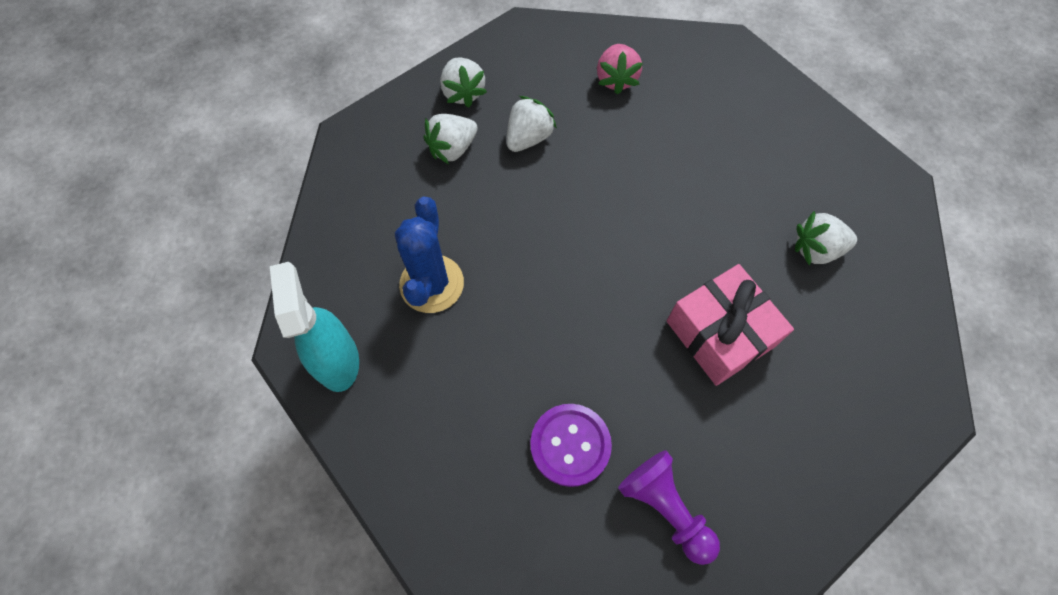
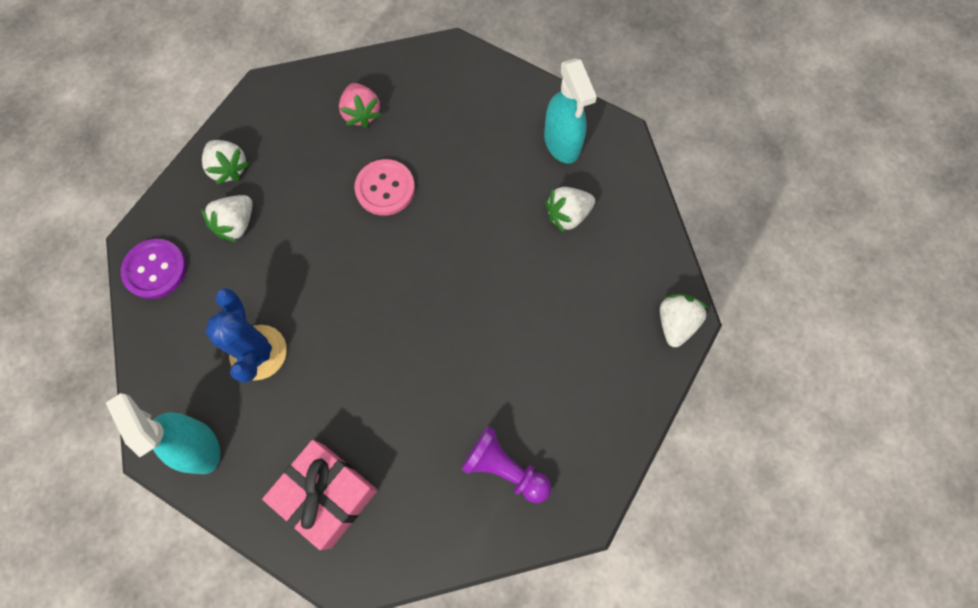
camera: 20 degrees left, 5 degrees up
white strawberry [507,96,557,152] -> white strawberry moved to [660,294,709,347]
purple button [530,404,612,487] -> purple button moved to [121,239,187,299]
pink gift [667,264,794,386] -> pink gift moved to [262,440,378,550]
none -> pink button [354,159,415,216]
none -> turquoise spray bottle [544,58,597,164]

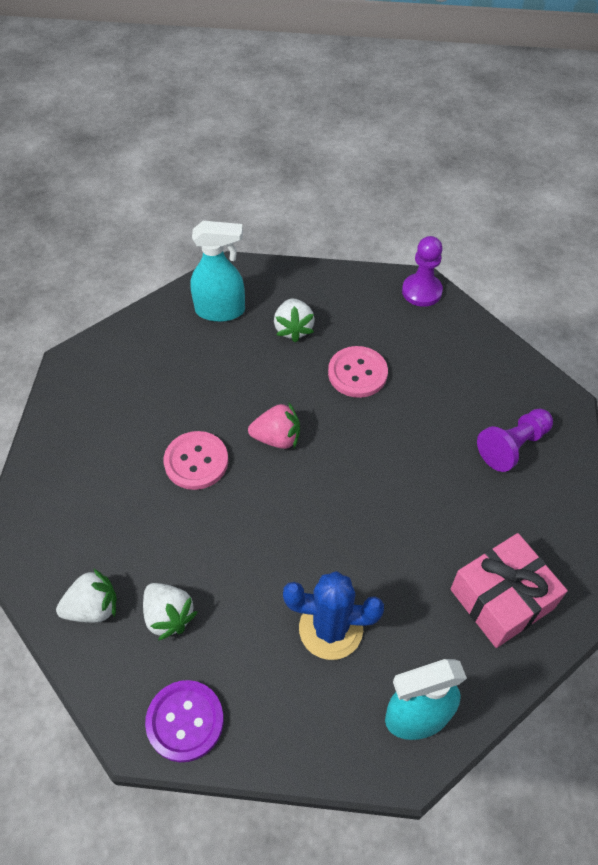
camera: 70 degrees left, 15 degrees down
pink strawberry [339,83,382,128] -> pink strawberry moved to [248,403,300,449]
white strawberry [660,294,709,347] -> purple pawn [402,236,443,307]
none -> pink button [328,346,388,398]

